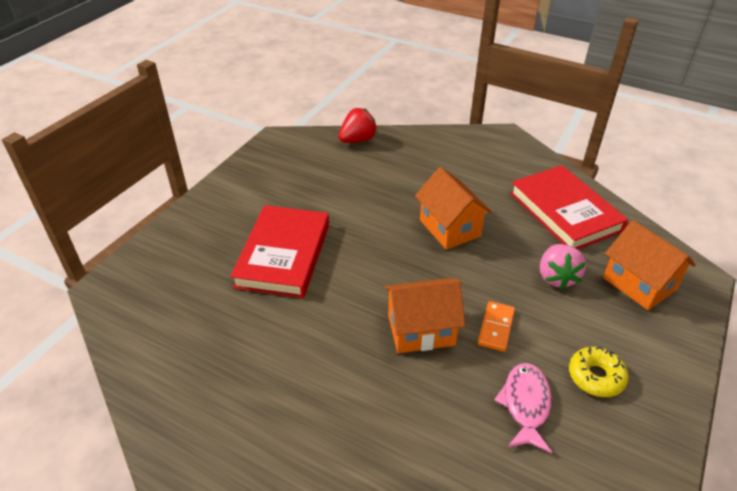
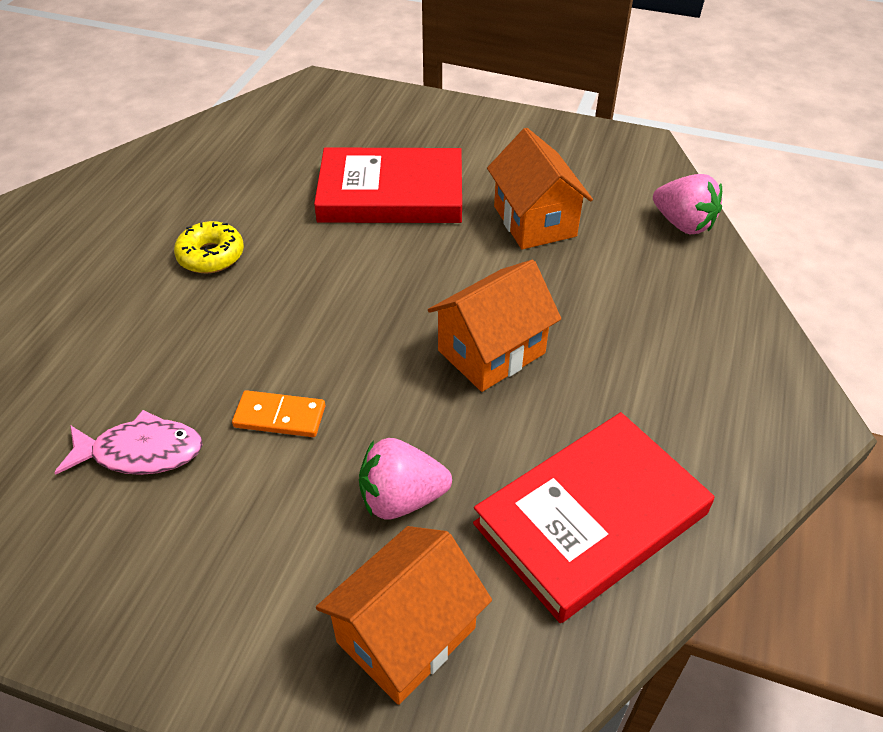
camera: 80 degrees right, 5 degrees up
red strawberry [338,108,378,143] -> pink strawberry [653,174,722,234]
orange house [384,278,465,353] -> orange house moved to [487,128,593,249]
yellow donut [569,347,629,397] -> yellow donut moved to [174,221,244,273]

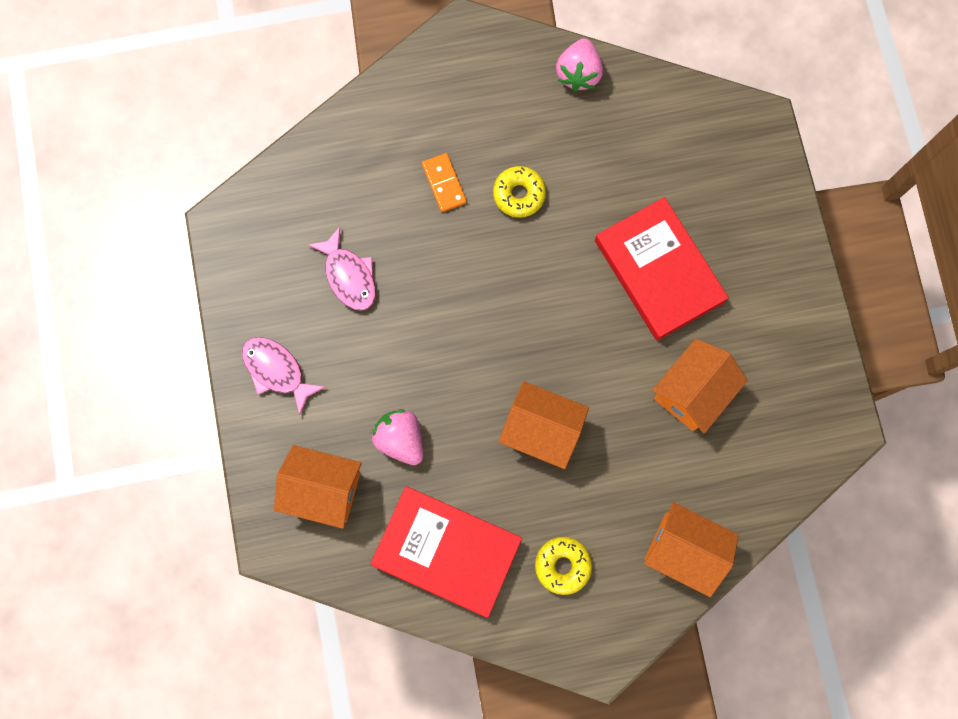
camera: 60 degrees right, 30 degrees up
orange domino [232,390,325,437] -> orange domino moved to [422,153,467,212]
pink strawberry [653,174,722,234] -> pink strawberry moved to [556,38,603,91]
none -> pink fish [242,337,325,415]
none -> yellow donut [535,537,592,595]
none -> orange house [644,502,739,597]

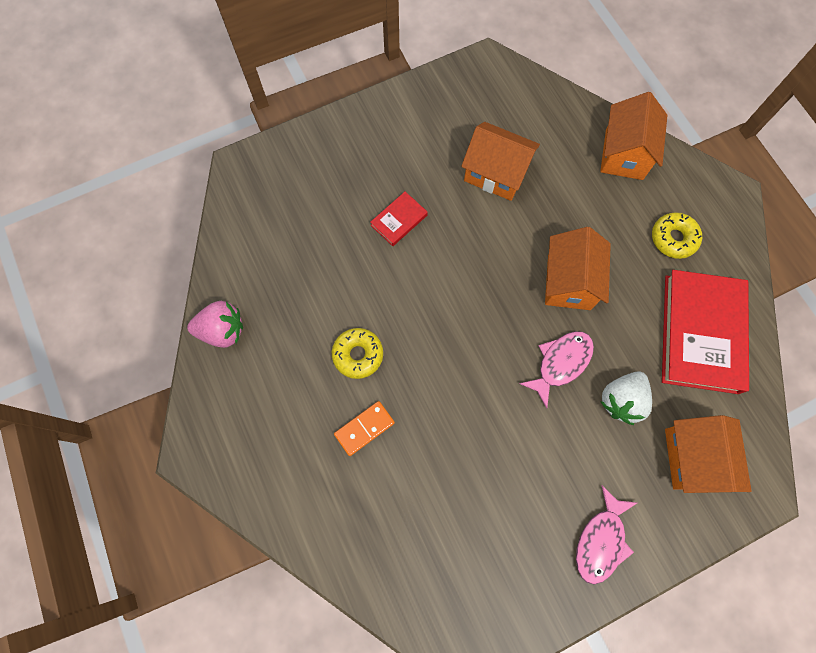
camera: 105 degrees left, 5 degrees down
pink fish [308,227,376,311] -> pink fish moved to [519,331,594,408]
pink strawberry [371,409,423,465] -> white strawberry [600,371,652,425]
red book [595,197,729,341] -> red book [370,192,428,246], size x0.45

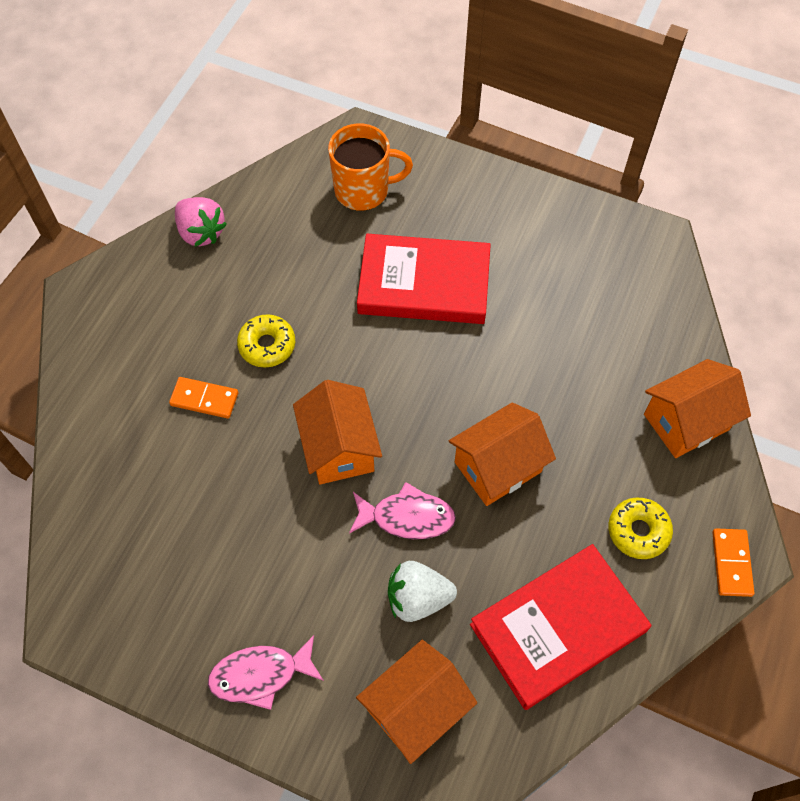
camera: 50 degrees right, 10 degrees down
red book [370,192,428,246] -> red book [357,234,491,324], size x2.20
orange house [461,122,540,201] -> orange house moved to [293,380,382,485]
none -> orange mug [328,123,413,211]
none -> orange domino [712,528,754,597]

